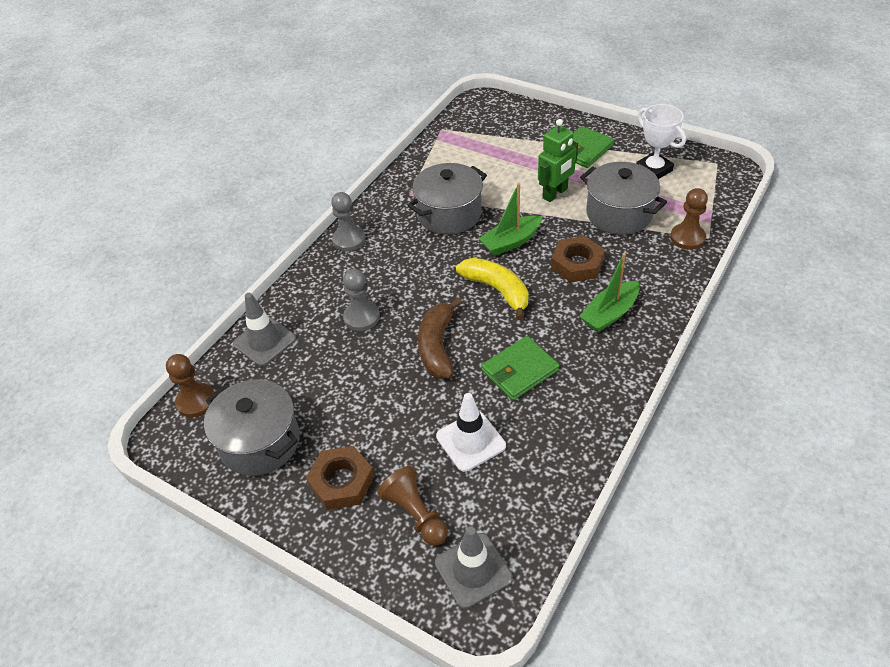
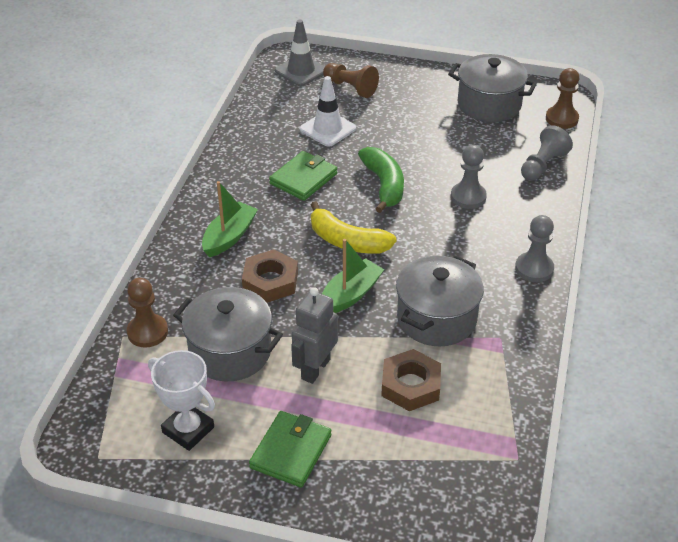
camera: 160 degrees right, 5 degrees down
grey traffic cone [233,293,296,366] -> grey pawn [521,125,573,181]
brown nut [306,446,375,510] -> brown nut moved to [381,349,441,411]
brown banana [418,297,462,379] -> green banana [358,147,404,213]
green robot [538,119,578,202] -> grey robot [291,287,338,384]

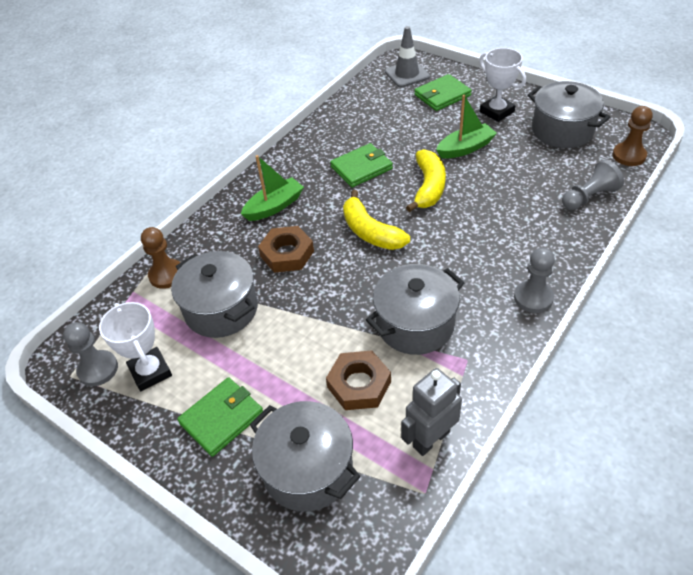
camera: 25 degrees right, 5 degrees up
grey robot [291,287,338,384] -> grey robot moved to [401,368,462,456]
white traffic cone [300,76,356,147] -> none
green boat [322,239,384,313] -> green boat moved to [436,95,497,159]
brown pawn [323,63,379,98] -> green wallet [414,74,472,111]
green banana [358,147,404,213] -> yellow banana [406,149,446,212]
grey pawn [451,145,487,209] -> grey pawn moved to [63,322,118,386]
none -> grey pot [250,401,361,512]
none -> white trophy [479,48,526,122]

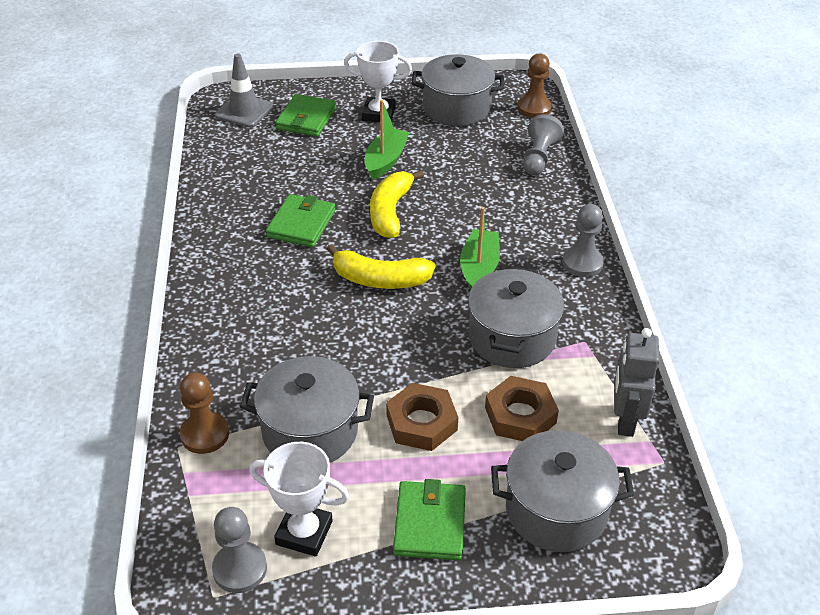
camera: 45 degrees left, 5 degrees down
green boat [241,155,304,221] -> green boat moved to [460,207,500,290]
brown nut [258,226,314,273] -> brown nut moved to [386,383,458,451]
yellow banana [406,149,446,212] -> yellow banana turned 135 degrees counterclockwise [370,170,424,238]

